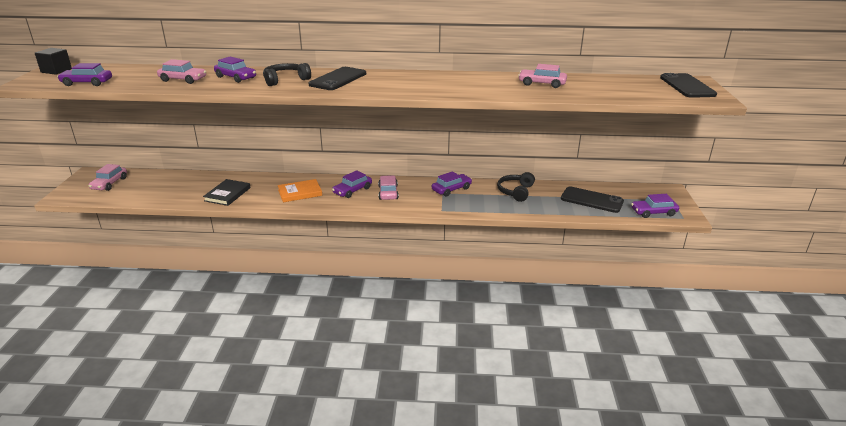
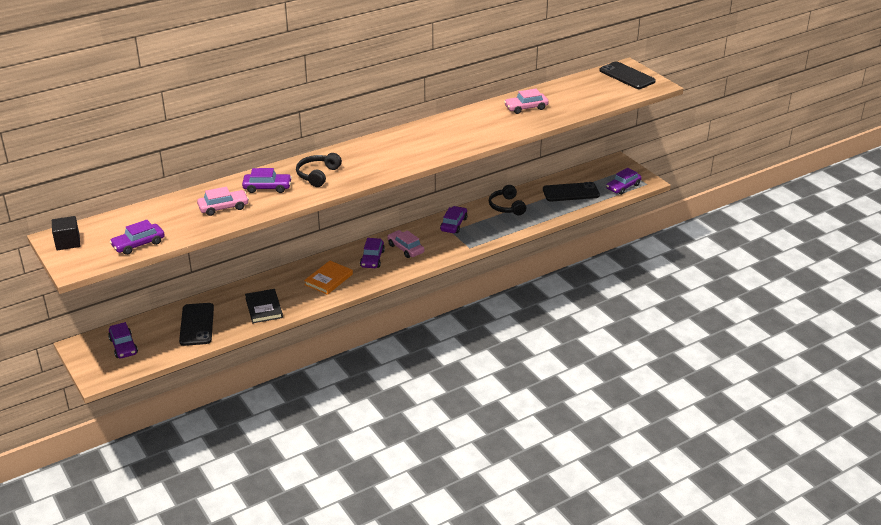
camera: 35 degrees left, 5 degrees up
pink car [89,164,127,191] -> purple car [108,322,138,358]
black phone [309,67,366,90] -> black phone moved to [179,303,214,346]

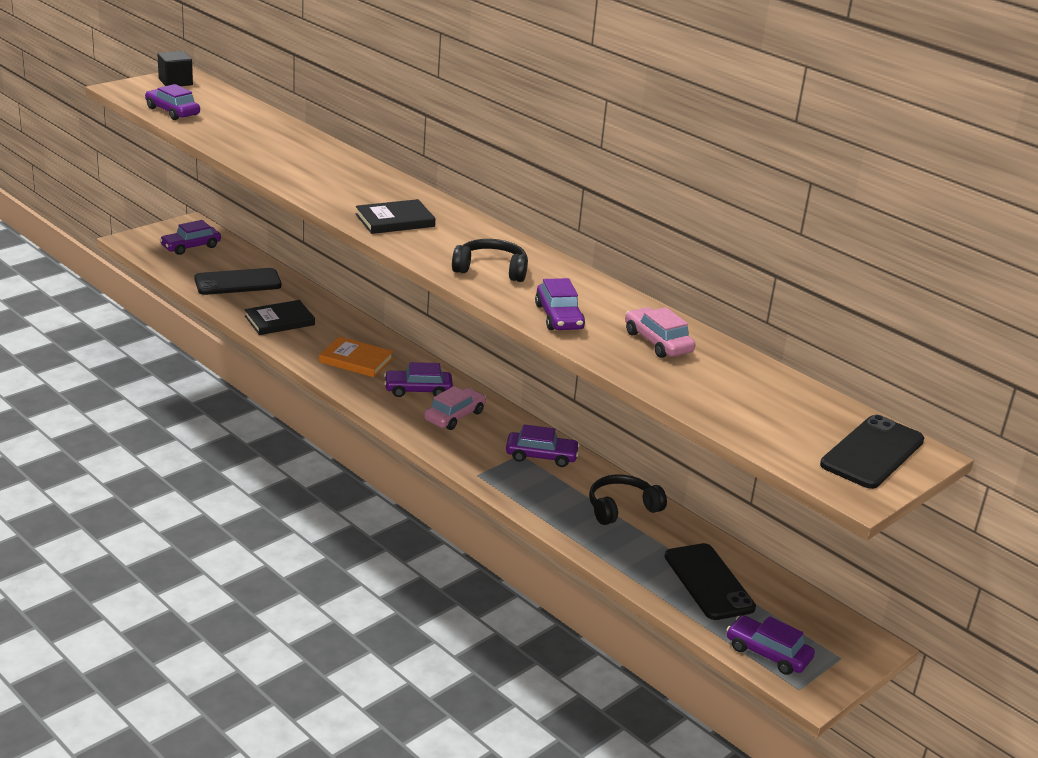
camera: 75 degrees right, 5 degrees down
pink car [197,187,249,216] -> none
purple car [242,168,292,193] -> purple car moved to [535,278,585,330]
black headphones [296,153,342,187] -> black headphones moved to [452,239,528,282]
none -> black book [356,199,436,234]

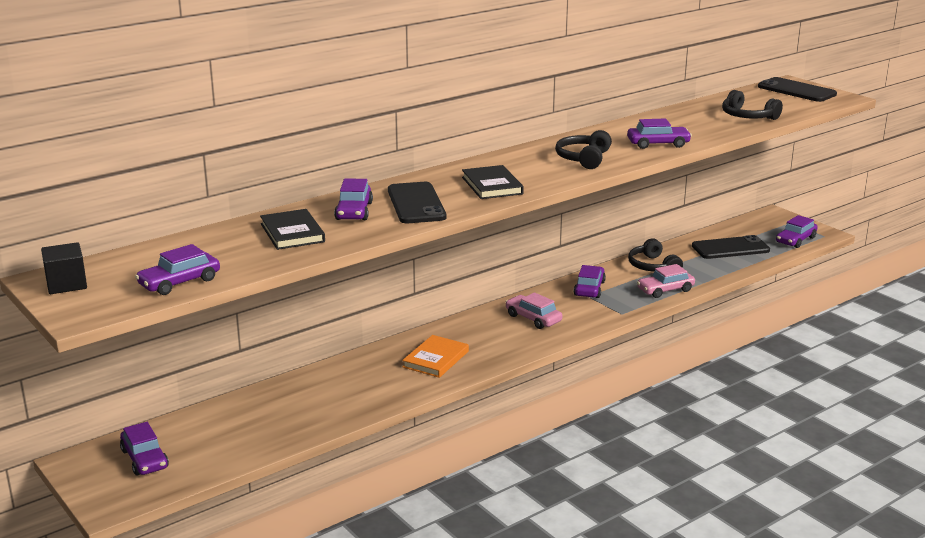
camera: 80 degrees left, 5 degrees down
black phone [194,268,282,295] -> black phone moved to [388,182,447,223]
black book [245,300,315,335] -> black book moved to [260,209,325,250]
purple car [384,362,453,397] -> purple car moved to [334,178,373,220]
pink car [625,307,695,358] -> pink car moved to [637,264,695,298]
none -> black headphones [722,90,783,120]

